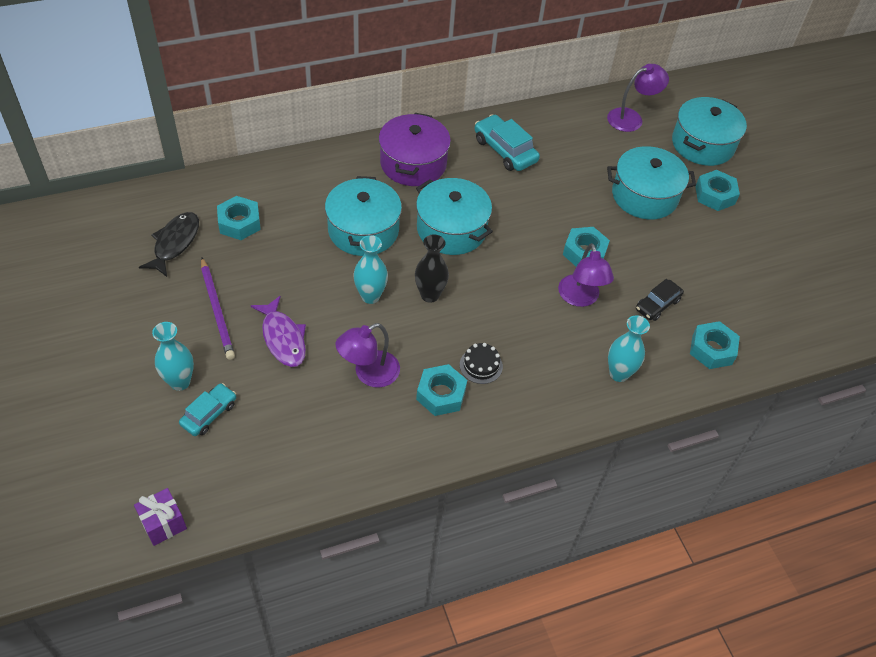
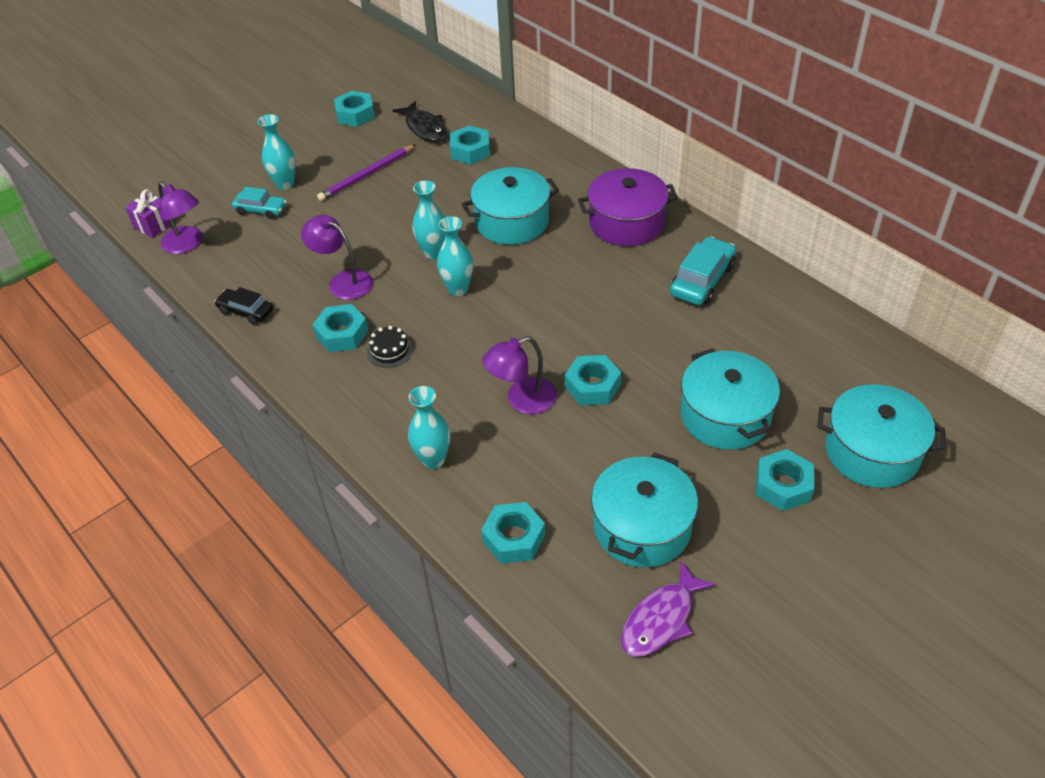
camera: 75 degrees right, 5 degrees down
black fish [139,212,199,277] -> black fish turned 60 degrees clockwise [392,101,447,142]
purple fish [251,296,306,367] -> purple fish moved to [621,561,716,657]
black vase [415,234,449,303] -> turquoise vase [437,216,473,296]
turquoise pot [416,178,493,255] -> turquoise pot moved to [591,453,698,567]
purple lamp [607,64,669,132] -> purple lamp moved to [158,182,203,254]
black car [636,279,684,321] -> black car moved to [214,287,273,325]
none -> turquoise nut [334,91,375,127]

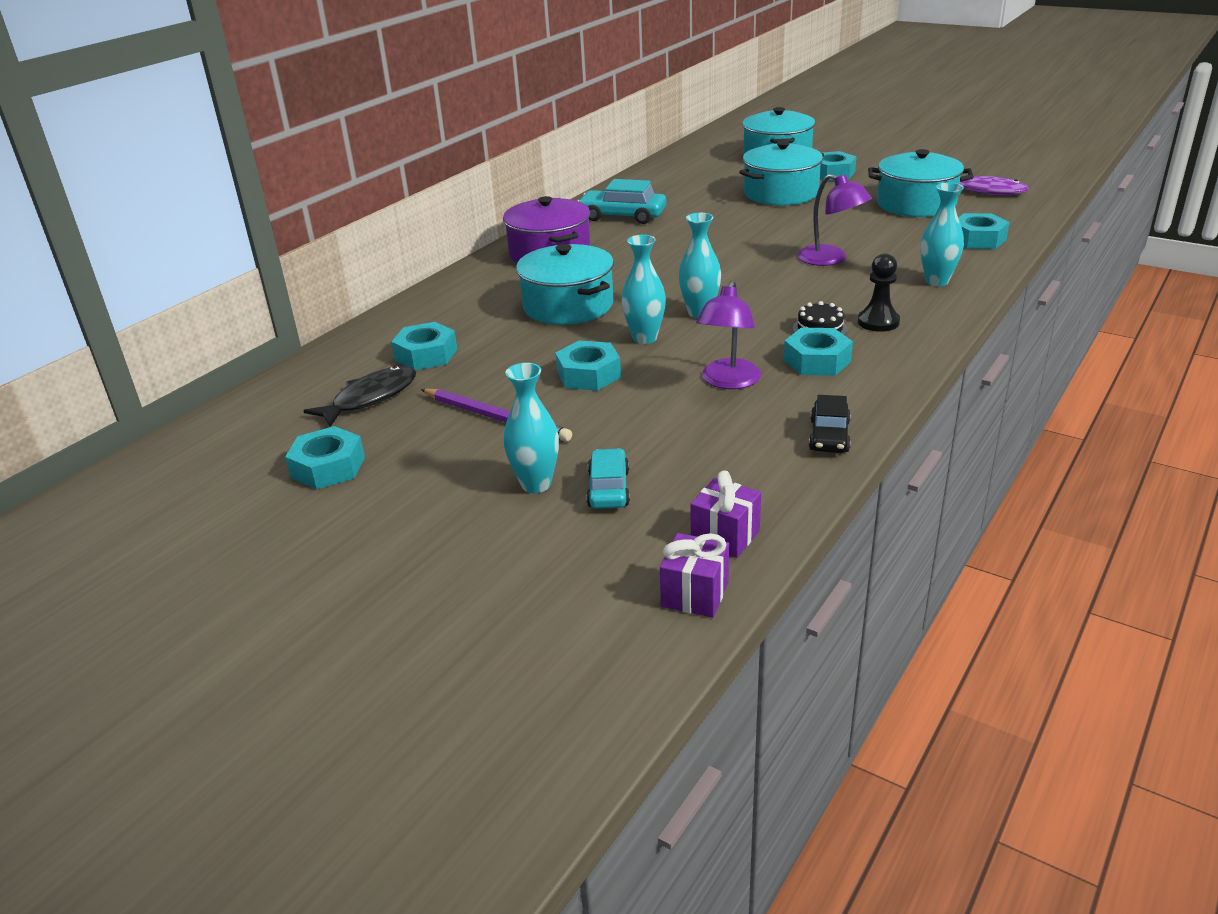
camera: 105 degrees left, 15 degrees down
purple lamp [158,182,203,254] -> purple gift [690,470,761,558]
turquoise nut [565,355,621,405] -> turquoise nut moved to [555,340,621,391]
none -> black pawn [858,253,900,332]

